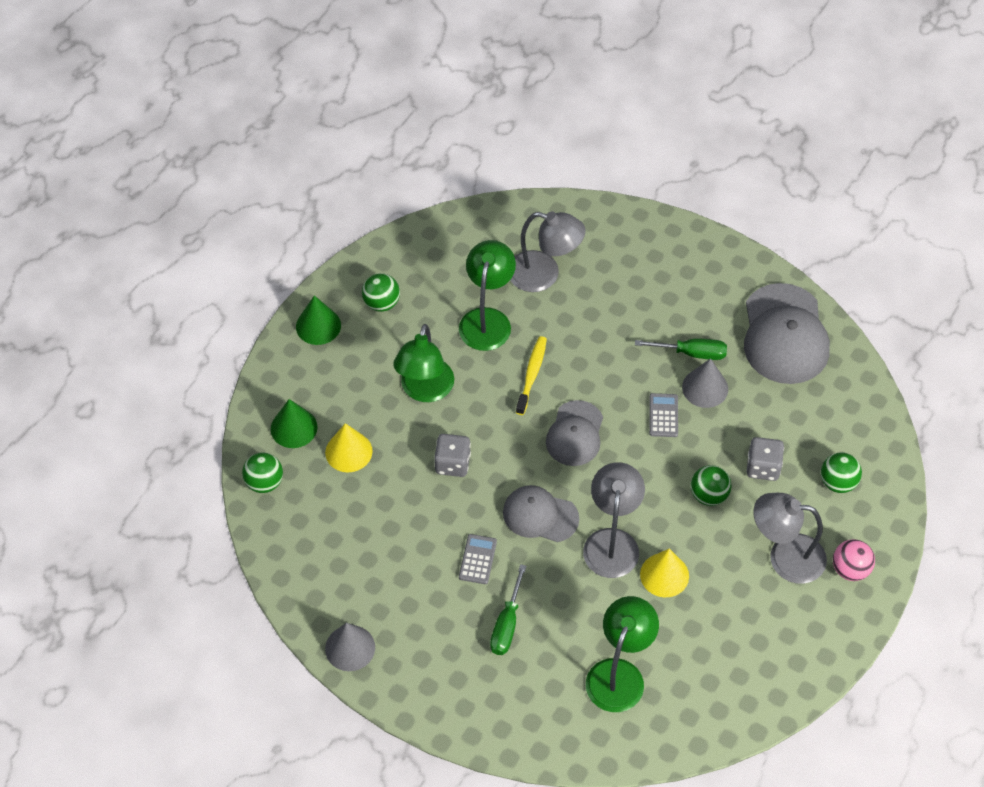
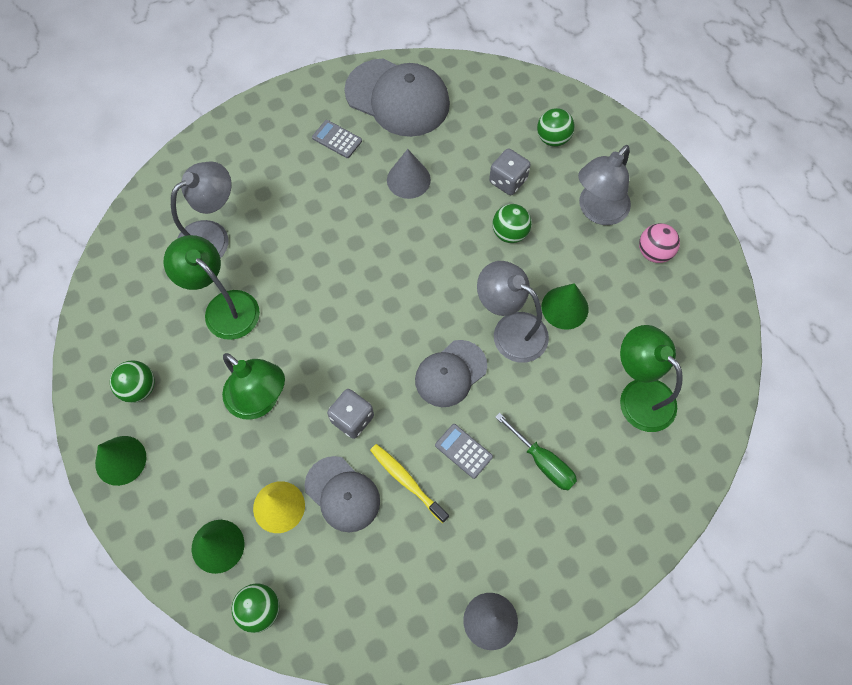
camera: 60 degrees left, 10 degrees up
yellow toothbrush [516,336,547,415] -> yellow toothbrush moved to [370,444,449,523]
grey cap [546,400,603,466] -> grey cap moved to [305,456,380,532]
green screwdriver [635,339,727,360] -> none
yellow cone [640,549,689,597] -> green cone [542,283,589,330]
grey calculator [649,393,678,437] -> grey calculator moved to [312,120,362,158]
pink ball [833,539,875,581] -> pink ball moved to [639,223,680,263]

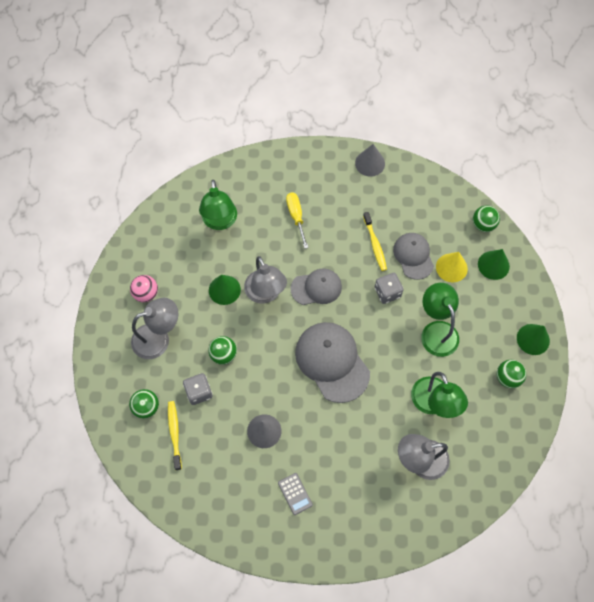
camera: 150 degrees left, 0 degrees up
grey cap [344,59,450,137] -> grey cap moved to [295,322,370,403]
grey calculator [435,424,493,479] -> none
green screwdriver [495,413,577,490] -> yellow screwdriver [286,192,308,249]
none -> yellow toothbrush [168,401,182,470]

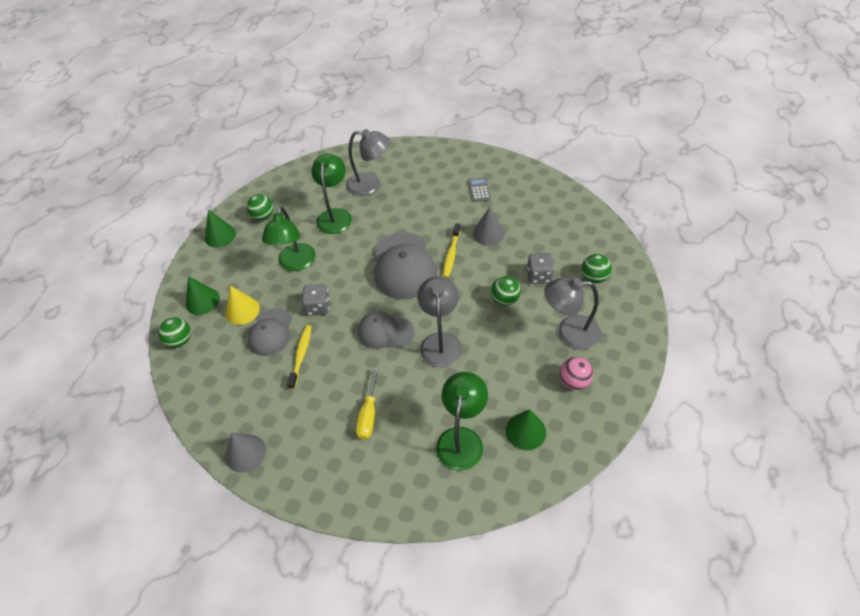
camera: 155 degrees left, 15 degrees down
yellow toothbrush [168,401,182,470] -> yellow toothbrush moved to [443,224,461,278]
green cone [209,275,241,305] -> green cone moved to [506,409,546,450]

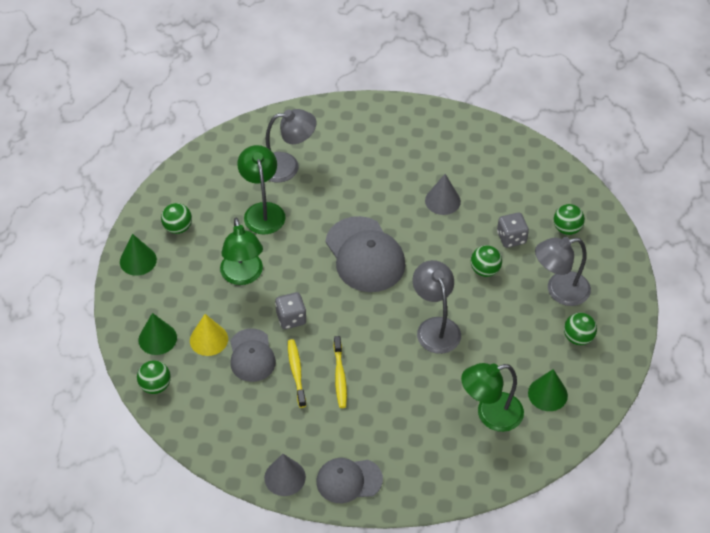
camera: 20 degrees left, 0 degrees up
yellow screwdriver [356,368,379,440] -> none
grey cap [358,311,414,349] -> grey cap moved to [316,458,383,503]
green lamp [436,372,488,471] -> green lamp turned 105 degrees counterclockwise [461,363,524,432]
yellow toothbrush [443,224,461,278] -> yellow toothbrush moved to [334,336,347,408]
grey calculator [468,178,491,202] -> none
pink ball [560,357,593,390] -> green ball [564,313,597,345]

